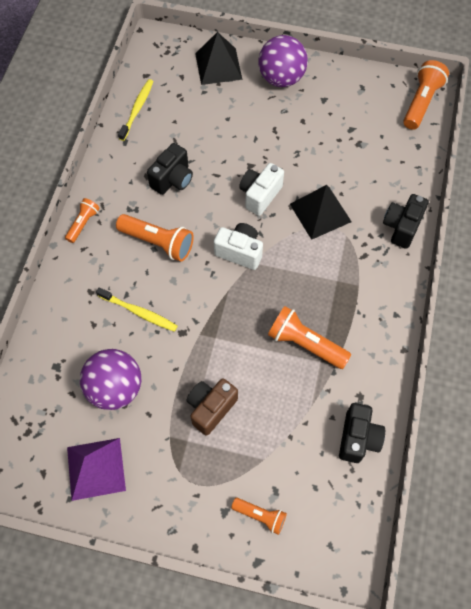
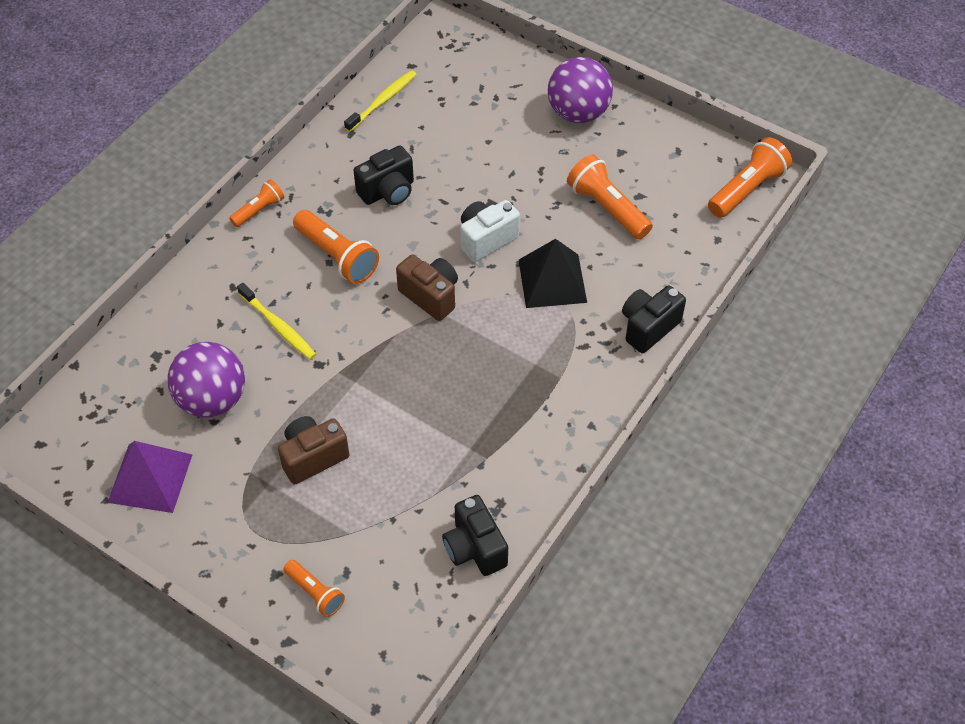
camera: 20 degrees right, 10 degrees down
black pyramid [195,32,242,85] -> none
white camera [214,223,263,270] -> brown camera [396,255,458,321]
orange flashlight [268,306,351,369] -> orange flashlight moved to [567,154,653,239]
black camera [339,403,385,463] -> black camera turned 120 degrees clockwise [442,495,508,576]

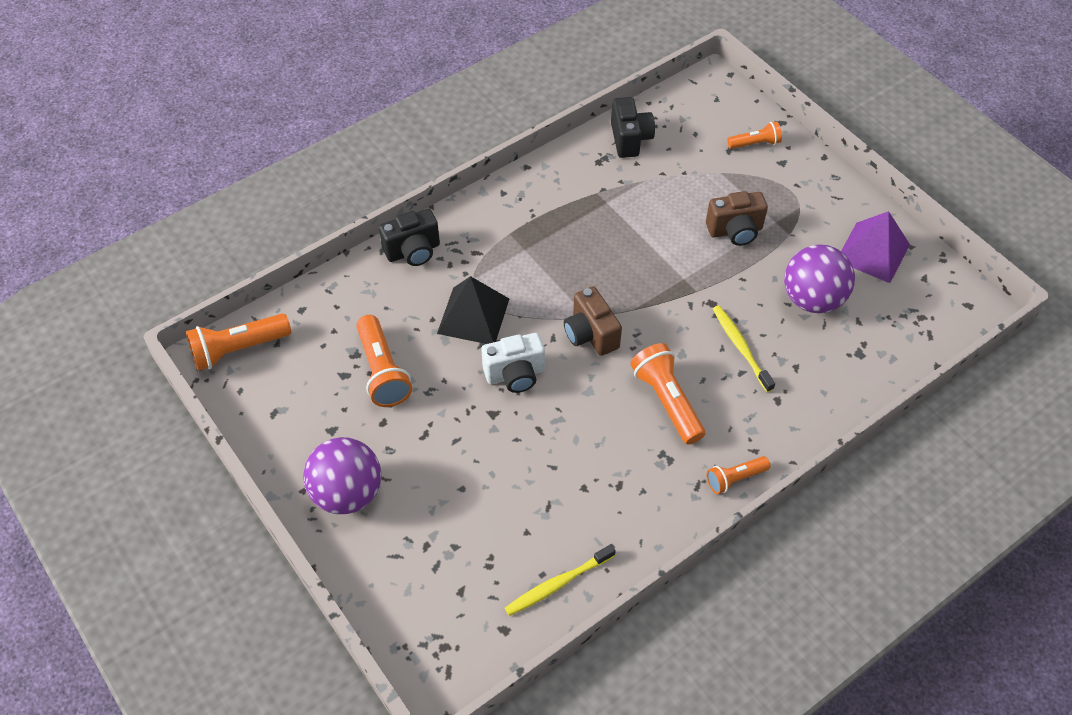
camera: 160 degrees left, 0 degrees up
orange flashlight [284,560,345,617] -> orange flashlight turned 105 degrees clockwise [727,122,782,149]
black camera [353,145,414,205] -> none

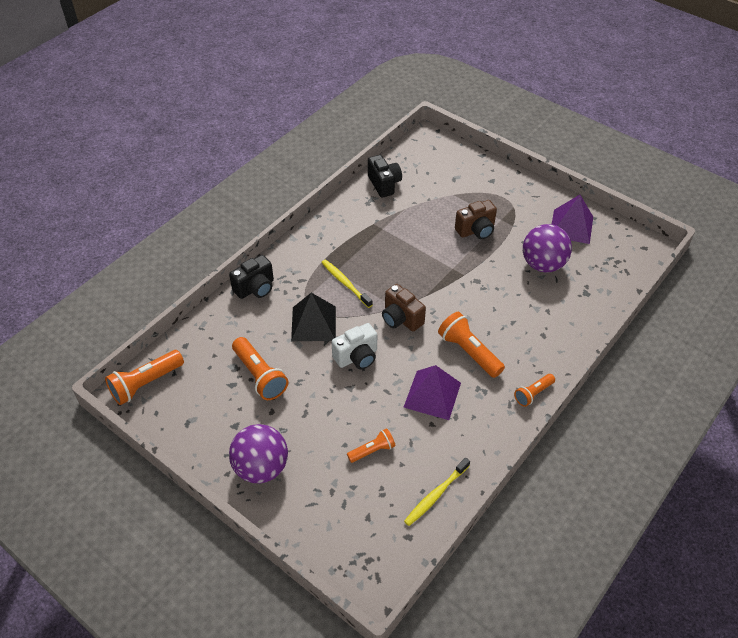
camera: 15 degrees left, 5 degrees down
yellow toothbrush [713,305,775,392] -> yellow toothbrush moved to [321,259,373,308]
orange flashlight [727,122,782,149] -> orange flashlight moved to [347,428,395,463]
none -> purple pyramid [403,365,461,420]

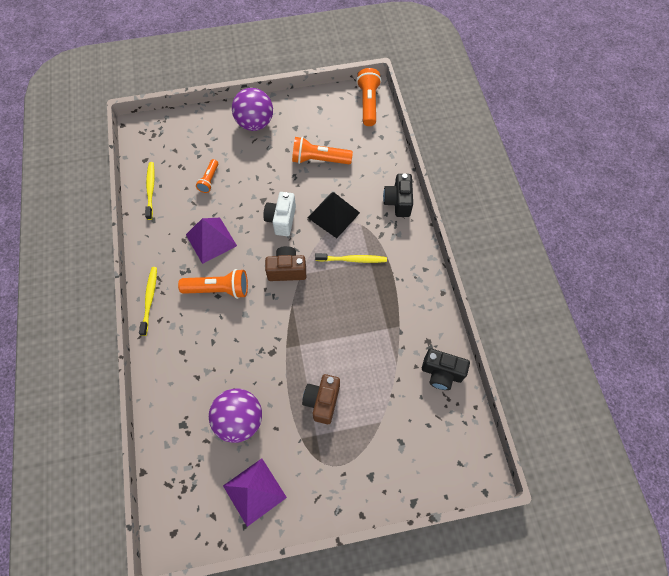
camera: 130 degrees right, 15 degrees up
orange flashlight [514,374,555,407] -> yellow toothbrush [139,267,157,336]

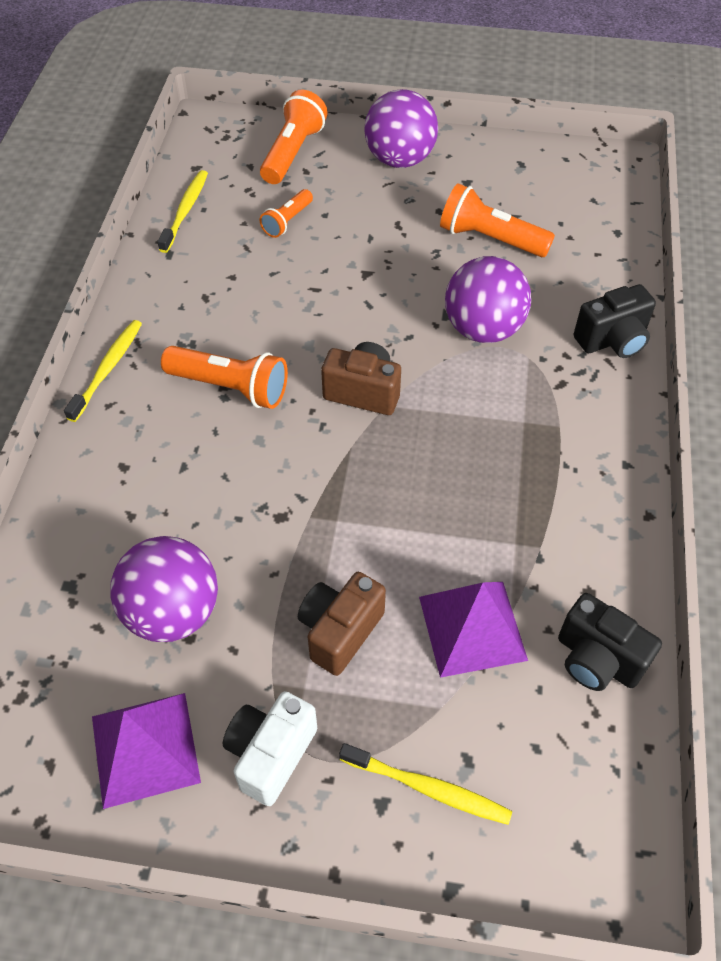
camera: 20 degrees right, 10 degrees down
purple pyramid [186,218,237,264] -> purple pyramid moved to [419,582,528,678]
white camera [263,192,296,236] -> white camera moved to [223,691,317,806]
black pyramid [308,192,360,238] -> purple ball [445,256,531,343]
yellow toothbrush [315,253,387,263] -> yellow toothbrush moved to [339,743,512,825]
orange flashlight [356,68,381,126] -> orange flashlight moved to [260,90,328,184]
black camera [383,173,413,217] -> black camera turned 135 degrees counterclockwise [574,284,656,358]

